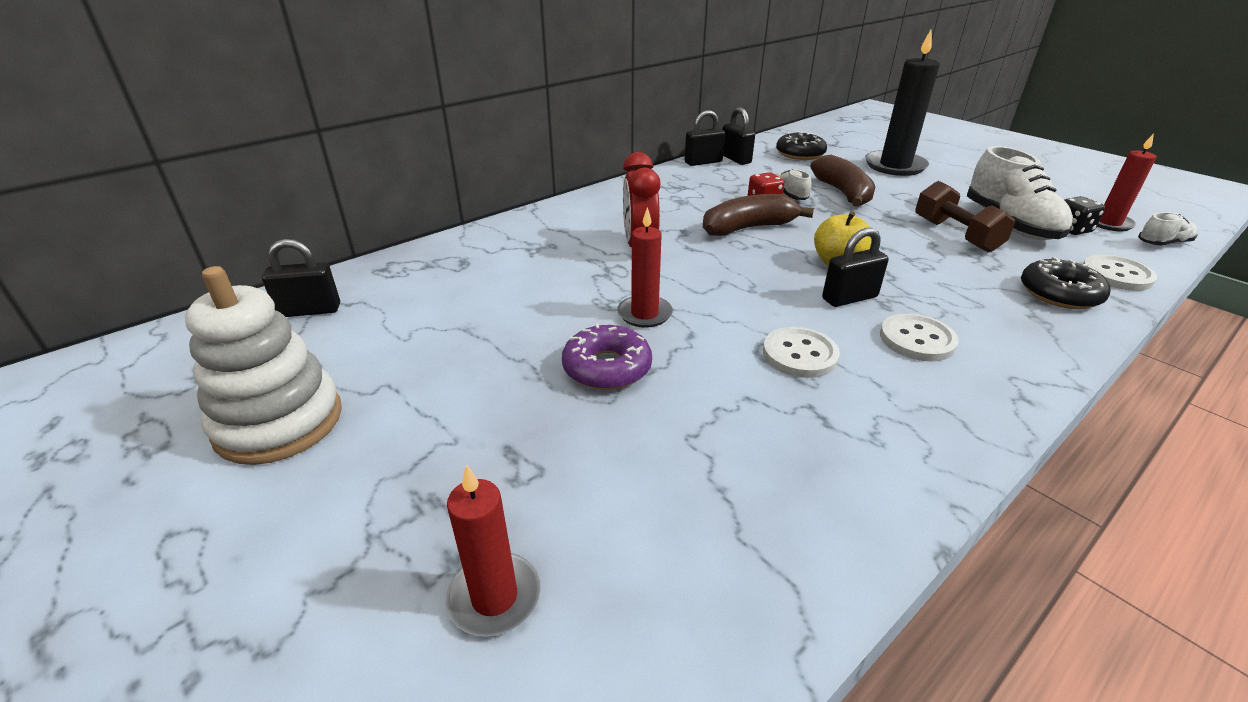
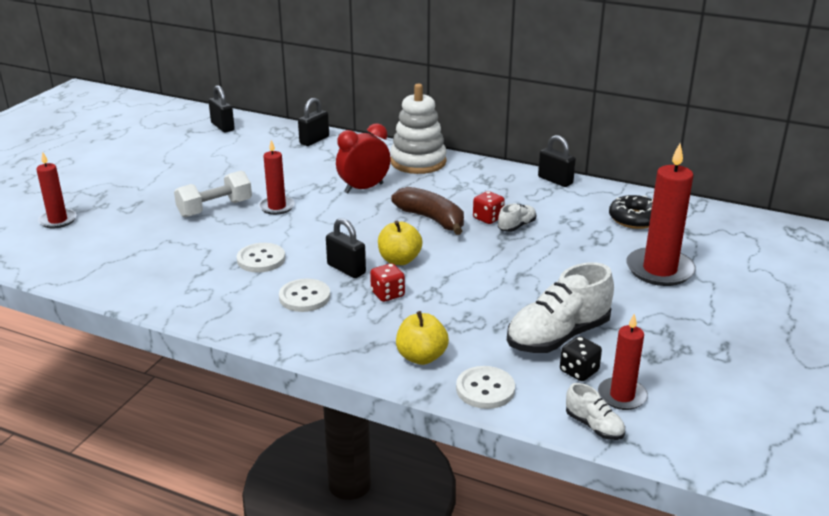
camera: 65 degrees right, 5 degrees down
white stacking toy [185,266,342,465] -> white stacking toy moved to [390,84,447,174]
purple donut [562,323,652,390] -> white dumbbell [174,170,252,217]
black padlock [723,107,755,165] -> black padlock moved to [298,98,329,146]
brown banana [810,155,875,207] -> none
black candle [865,30,940,176] -> red candle [626,144,696,286]
brown dumbbell [915,181,1015,252] -> none
black donut [1021,257,1110,309] -> yellow apple [396,311,449,365]
none -> red dice [370,263,405,302]

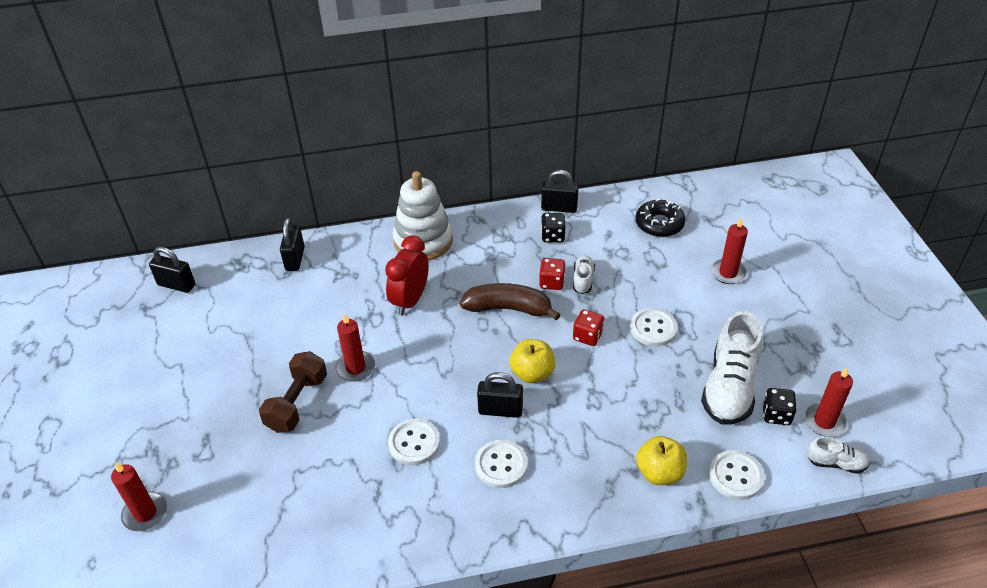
camera: 35 degrees left, 15 degrees up
white dumbbell [174,170,252,217] -> brown dumbbell [259,351,327,433]
red dice [370,263,405,302] -> red dice moved to [573,309,605,346]
red candle [626,144,696,286] -> red candle [710,217,748,284], size x0.59
none -> black dice [541,213,565,242]
none -> white button [630,308,678,346]

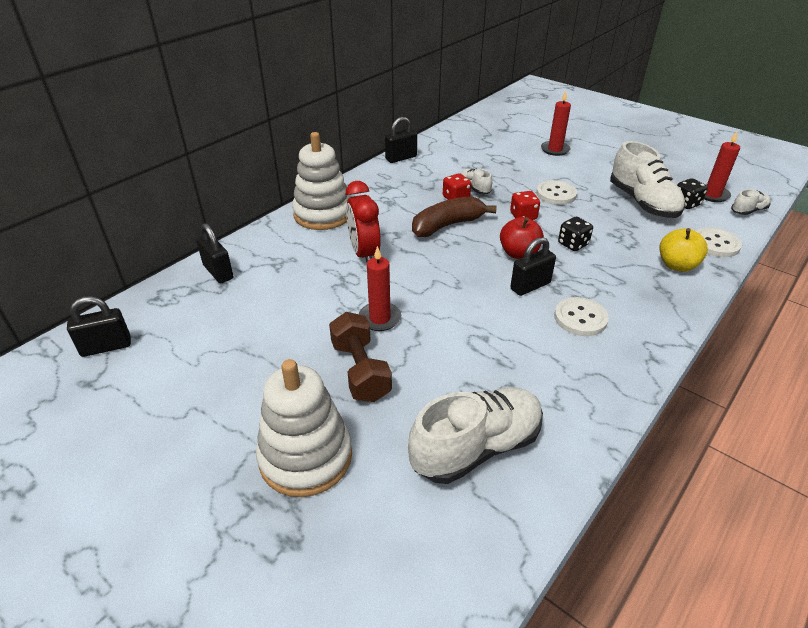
camera: 40 degrees left, 5 degrees down
red candle [111,462,167,531] -> none
white button [388,419,440,465] -> none
yellow apple [509,339,555,383] -> red apple [500,217,544,259]
black dice [541,213,565,242] -> black dice moved to [558,217,593,251]
black donut [635,199,686,237] -> none
none -> white stacking toy [256,359,352,497]
none -> white shoe [408,387,543,484]

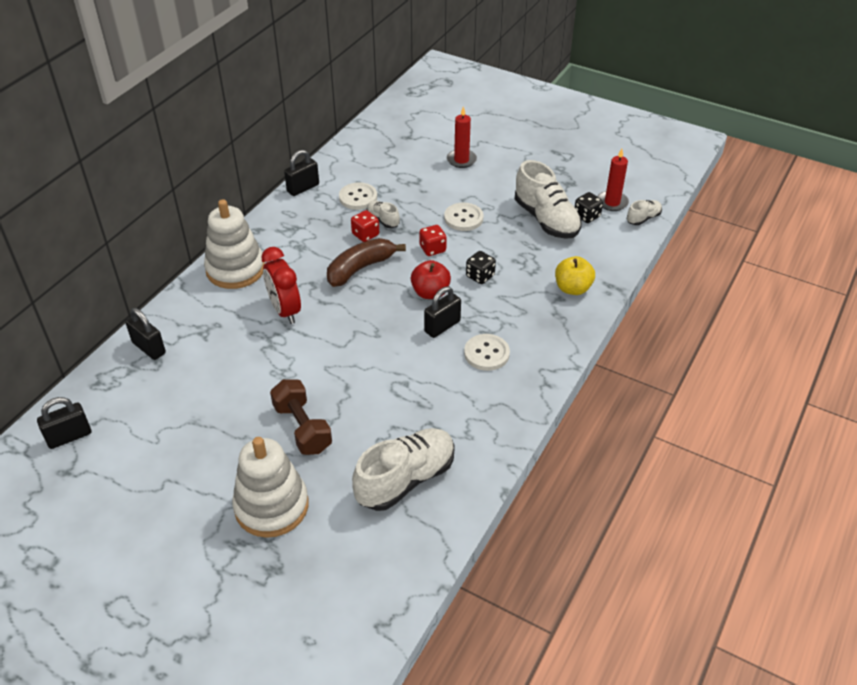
camera: 10 degrees left, 5 degrees up
red candle [359,246,401,331] -> none
white button [696,227,742,257] -> white button moved to [339,182,377,210]

